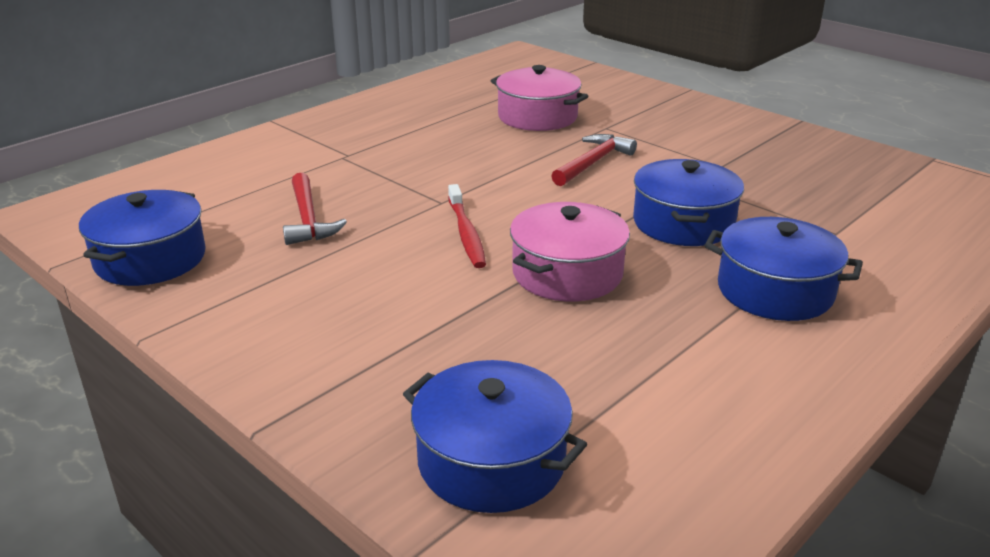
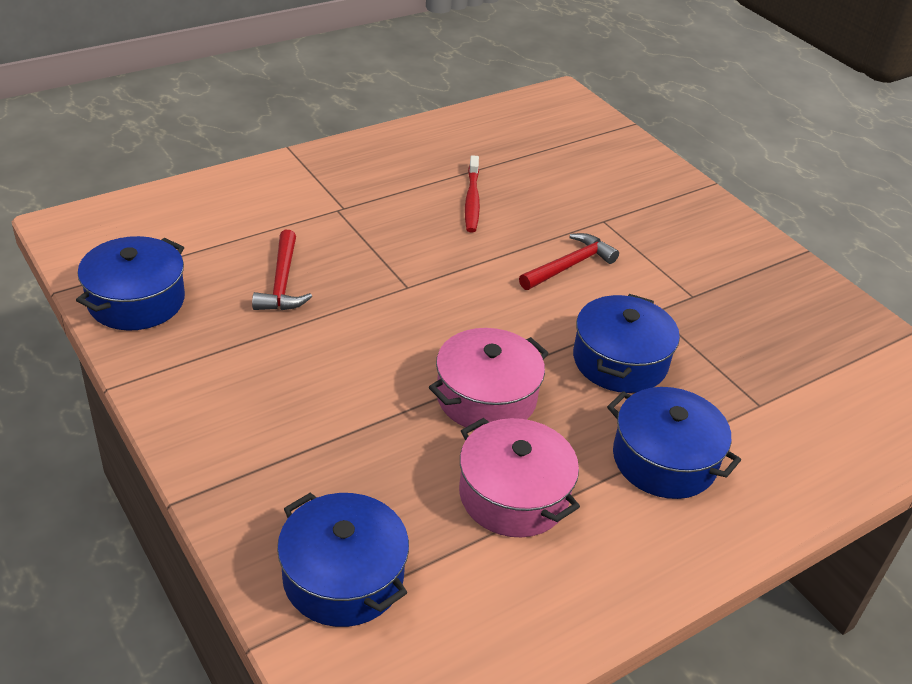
camera: 10 degrees right, 10 degrees up
red toothbrush [448,184,486,268] -> red toothbrush moved to [465,155,480,233]
pink pot [491,65,588,131] -> pink pot moved to [459,418,580,537]

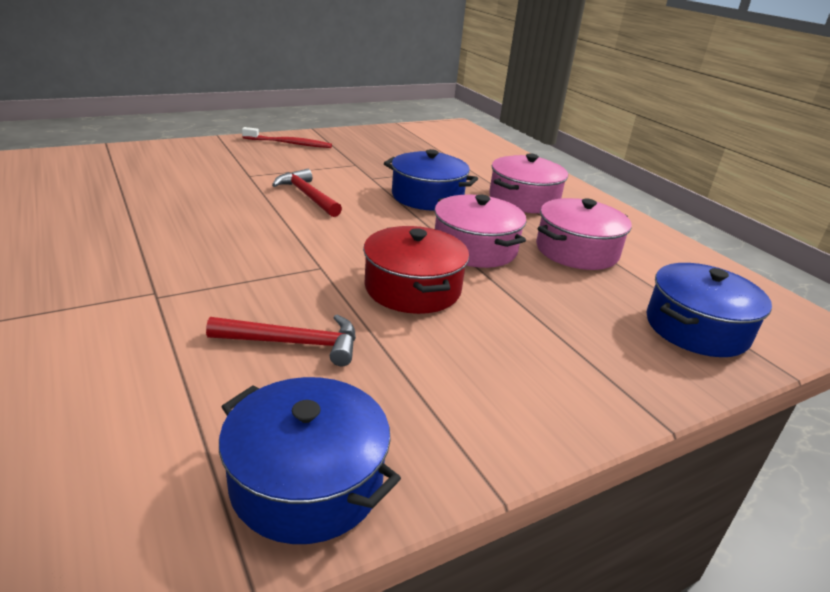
camera: 85 degrees left, 10 degrees down
red toothbrush [465,155,480,233] -> red toothbrush moved to [242,127,332,148]
blue pot [607,387,741,499] -> pink pot [489,154,568,213]
none -> red pot [363,226,469,314]

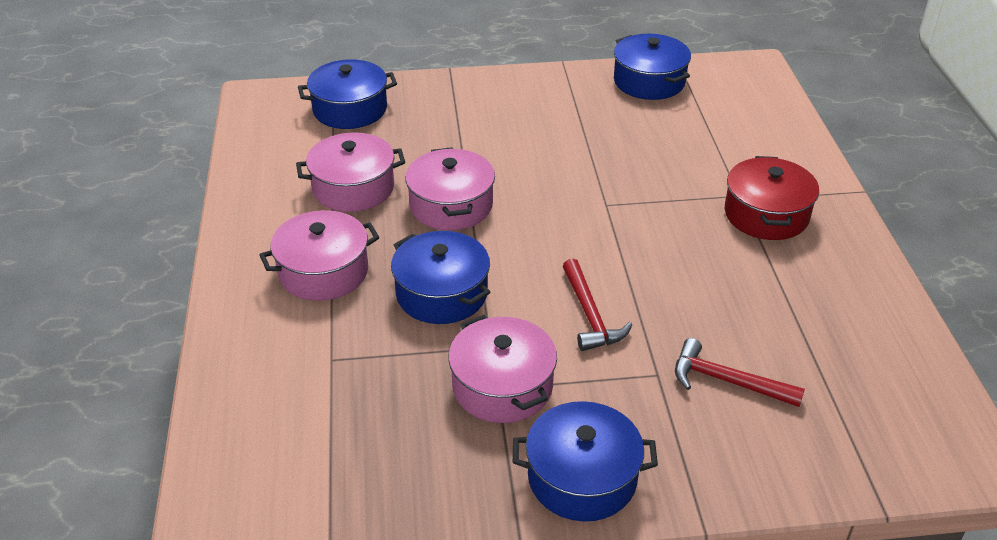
camera: 155 degrees left, 10 degrees up
red hammer [206,315,356,366] -> red hammer moved to [675,338,805,407]
red toothbrush [242,127,332,148] -> blue pot [513,401,658,522]
red pot [363,226,469,314] -> red pot moved to [725,156,819,240]
none -> pink pot [448,315,557,423]

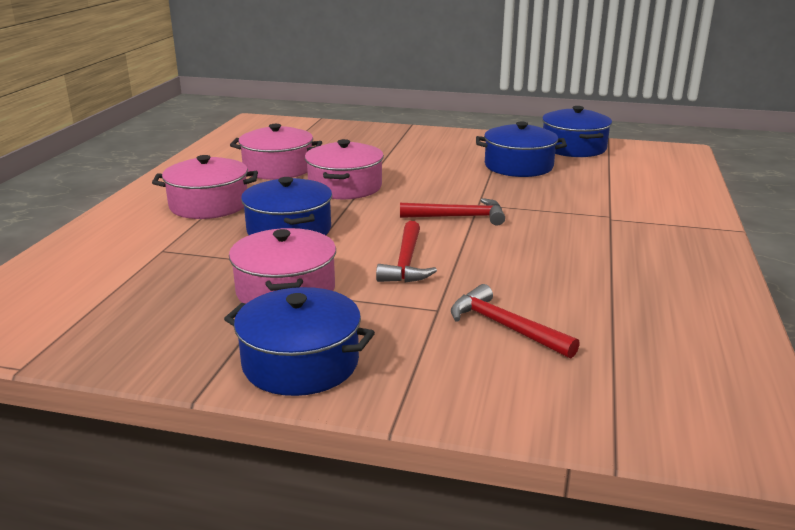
camera: 20 degrees right, 15 degrees down
blue pot [298,59,397,129] -> blue pot moved to [476,121,567,177]
red pot [725,156,819,240] -> none
none -> red hammer [400,198,505,226]

